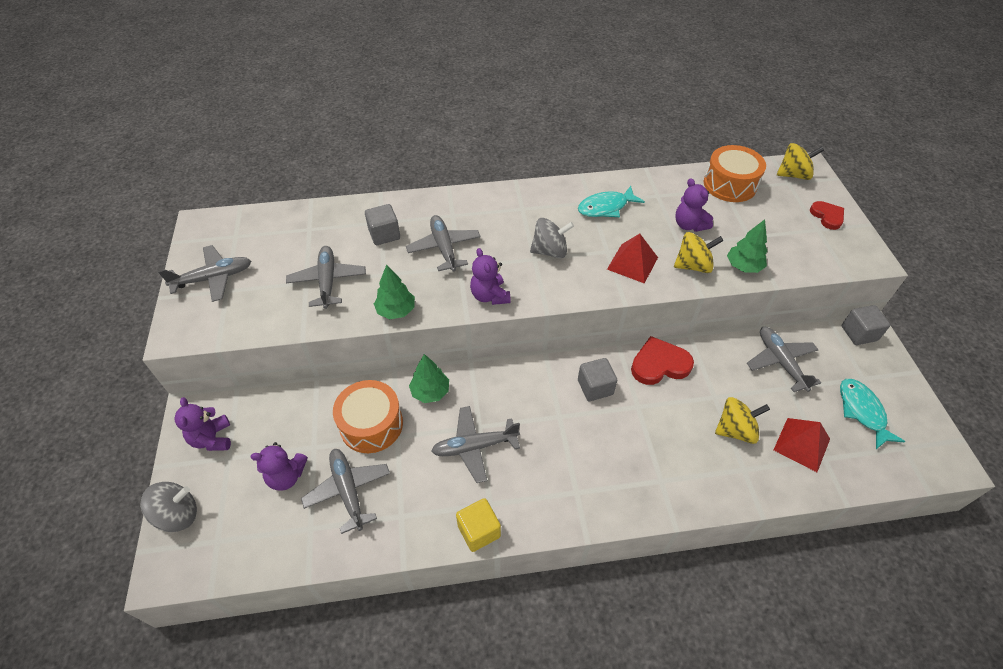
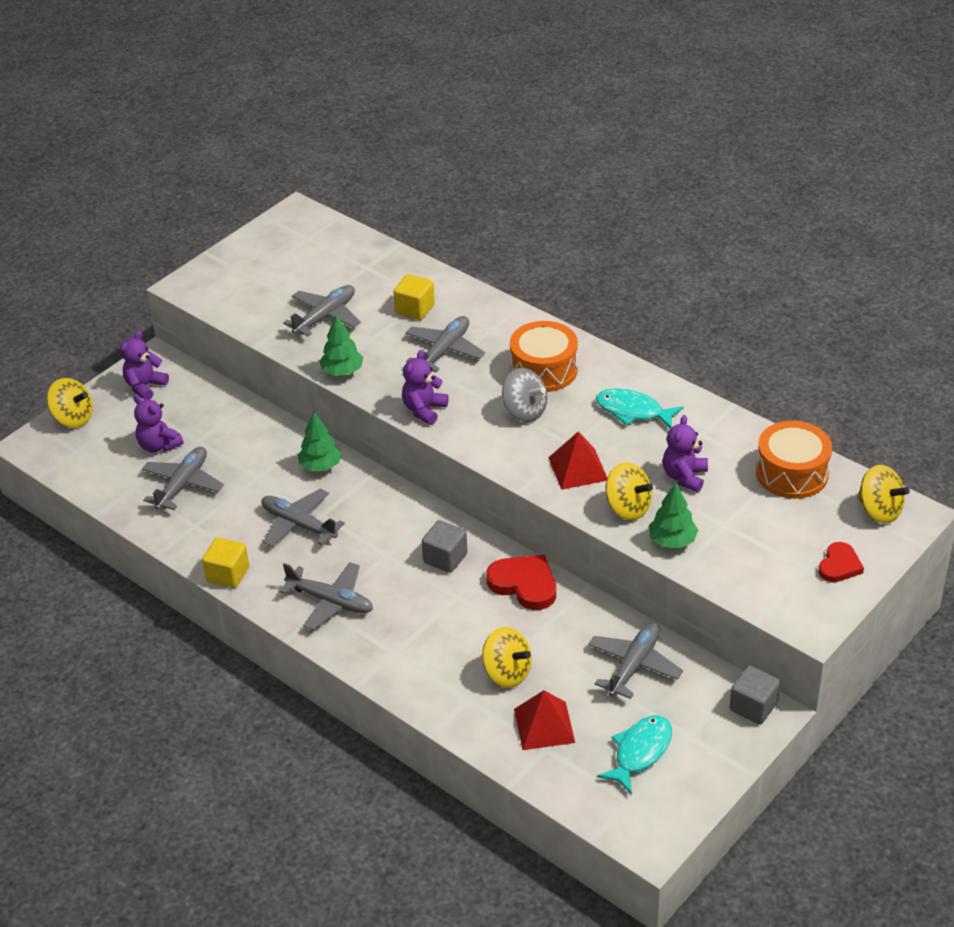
camera: 50 degrees right, 10 degrees down
grey spinning top [141,482,197,532] -> yellow spinning top [47,378,93,428]
grey plane [158,245,251,302] -> grey plane moved to [279,562,373,630]
orange drum [333,380,403,453] -> orange drum moved to [510,321,578,392]
grey cube [365,204,400,245] -> yellow cube [393,274,435,320]

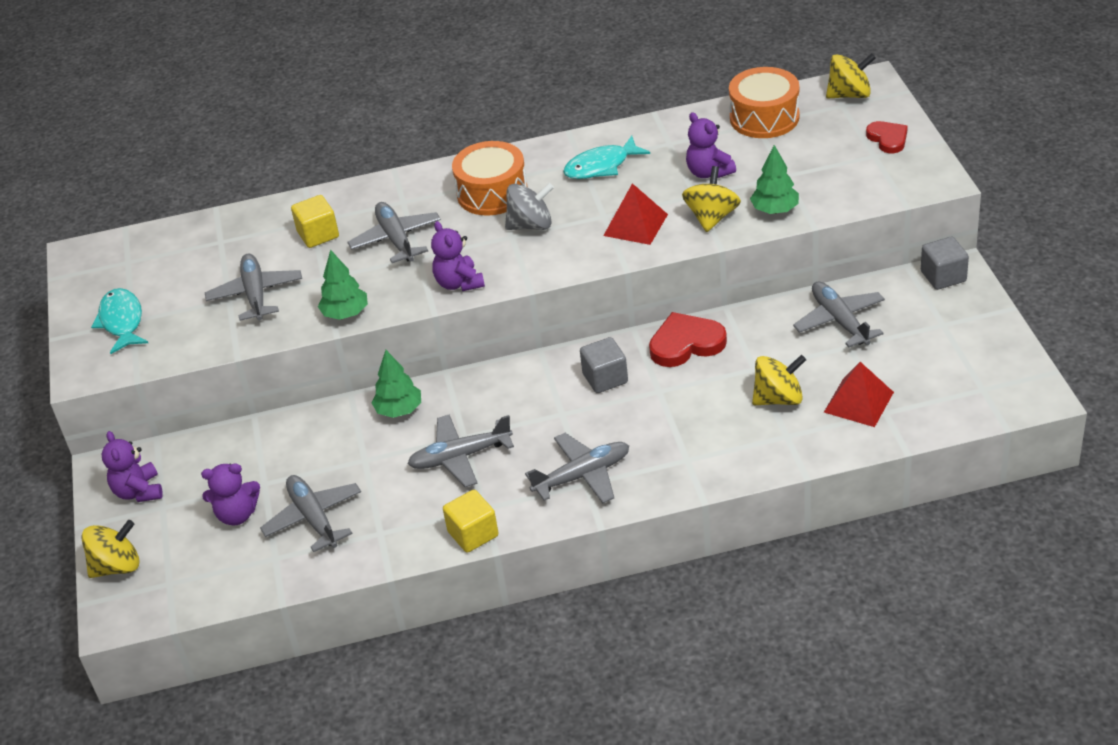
camera: 50 degrees left, 0 degrees up
turquoise fish [597,715,672,795] -> turquoise fish moved to [91,288,148,354]
yellow spinning top [606,462,653,520] -> yellow spinning top turned 60 degrees counterclockwise [682,166,741,232]

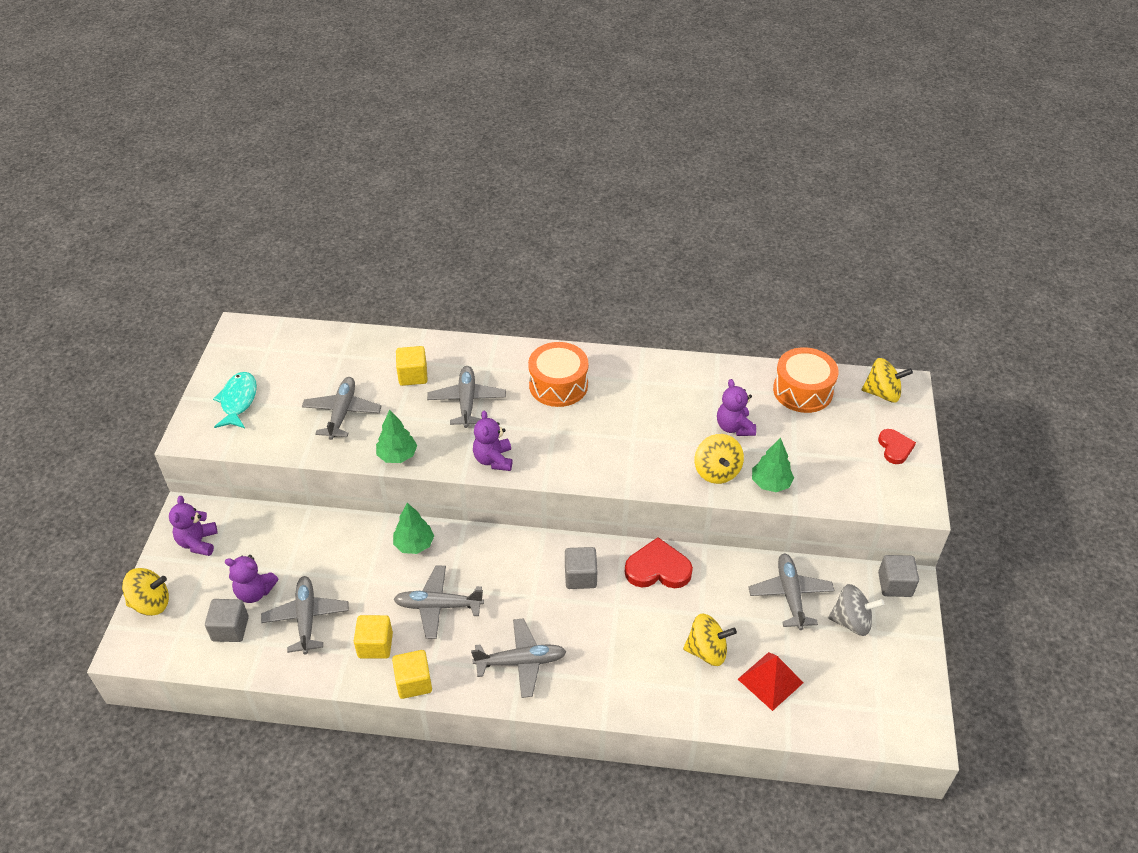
camera: 15 degrees right, 5 degrees up
grey spinning top [505,183,554,230] -> grey spinning top moved to [828,584,884,636]
turquoise fish [563,136,650,179] -> none
red pyramid [603,183,668,245] -> none
yellow spinning top [682,166,741,232] -> yellow spinning top turned 135 degrees clockwise [694,434,744,484]
none -> grey cube [205,599,249,642]
none -> yellow cube [354,615,393,659]

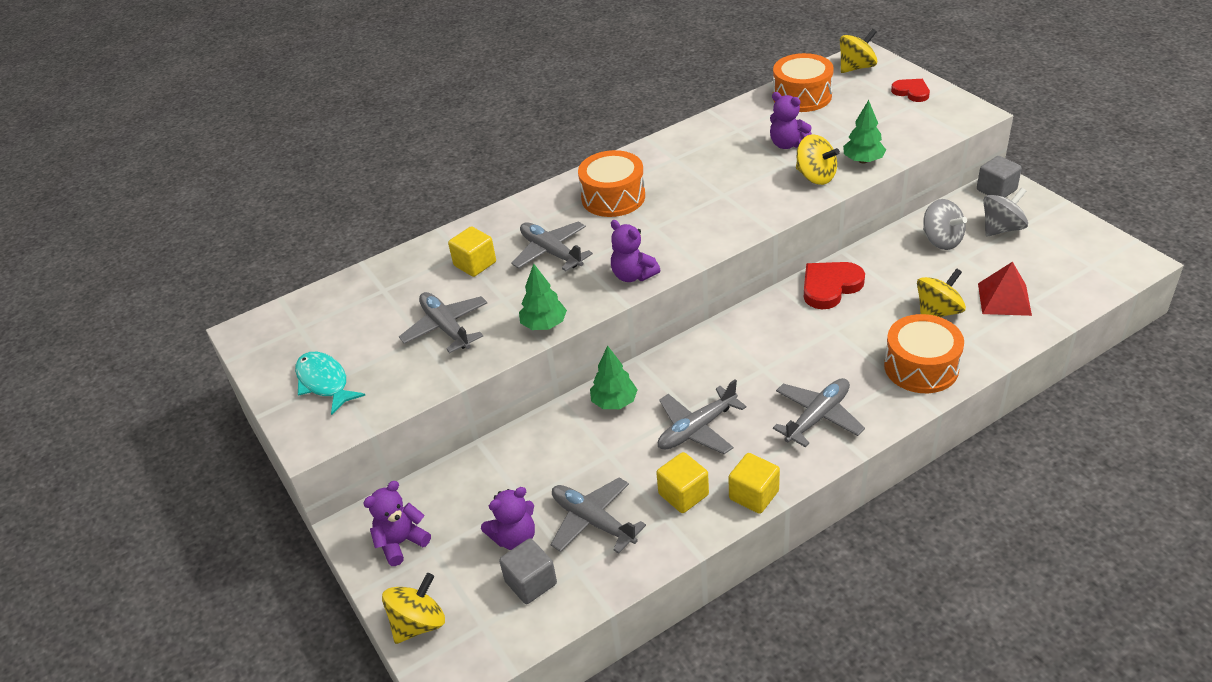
camera: 35 degrees left, 5 degrees down
purple teddy bear [169,496,218,556] -> purple teddy bear turned 90 degrees clockwise [363,481,431,566]
grey cube [565,547,597,589] -> none
grey plane [748,553,835,630] -> grey spinning top [923,199,967,250]
none -> orange drum [884,314,964,393]

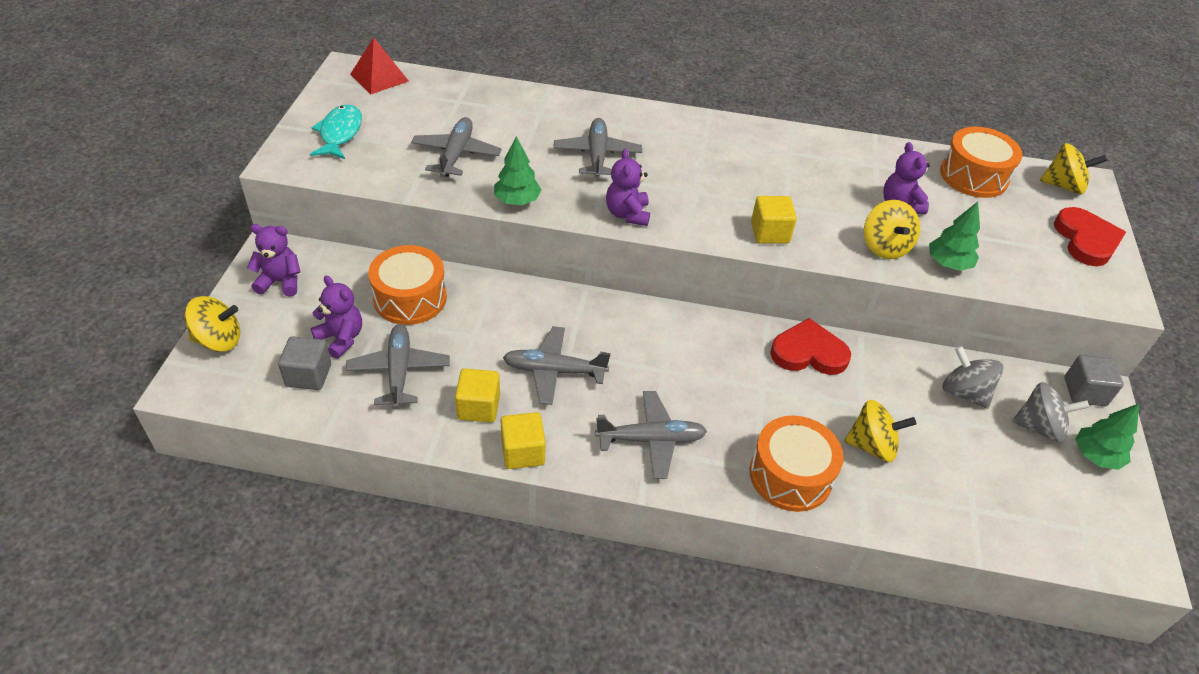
camera: 35 degrees right, 5 degrees up
yellow cube [448,226,496,277] -> yellow cube moved to [751,196,797,244]
purple teddy bear [481,487,535,550] -> purple teddy bear turned 150 degrees counterclockwise [310,276,362,359]
orange drum [578,150,645,217] -> orange drum moved to [368,245,447,325]
green tree [590,346,638,409] -> green tree moved to [1075,403,1139,470]
red heart [891,79,930,102] -> red heart [1054,207,1126,266], size x1.57
grey spinning top [923,199,967,250] -> grey spinning top turned 135 degrees clockwise [943,346,1004,409]
red pyramid [978,262,1032,316] -> red pyramid moved to [350,38,409,94]

